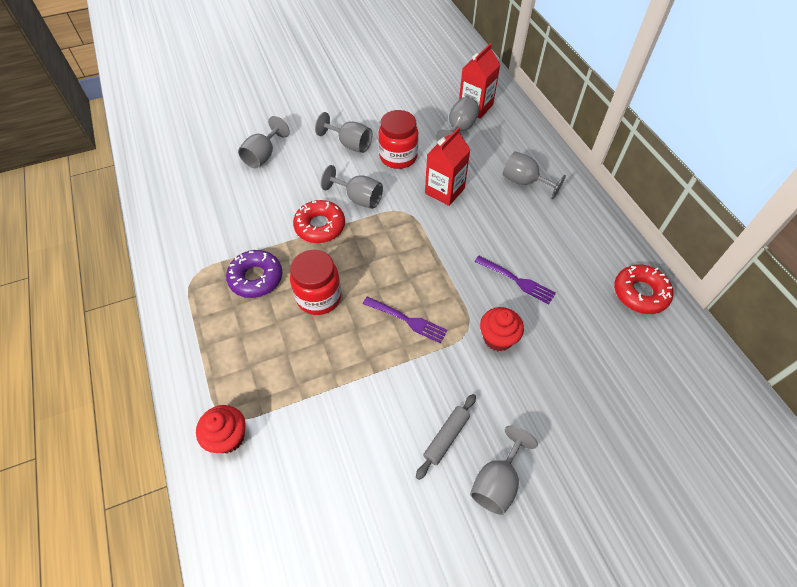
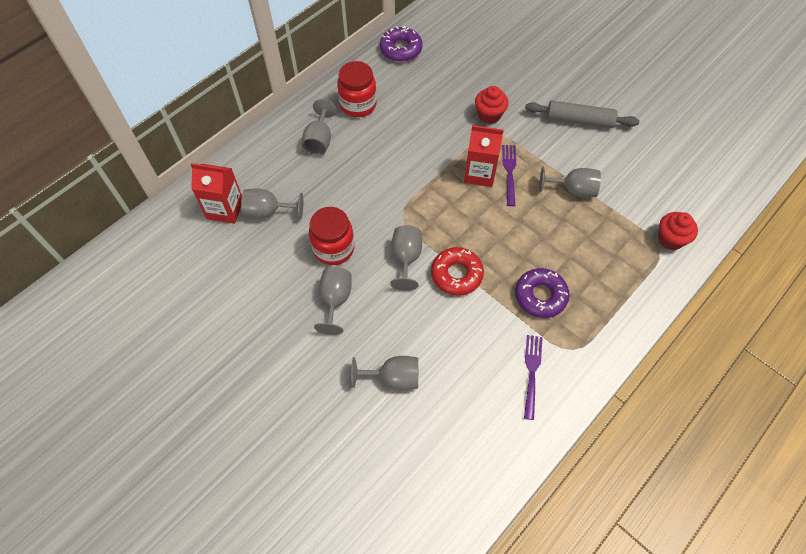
camera: 115 degrees left, 5 degrees up
red jar [290,250,341,315] -> red jar moved to [337,61,377,117]
grey rolling pin [416,394,476,480] -> grey rolling pin [525,100,639,128], size x1.54
red carton [425,127,471,206] -> red carton moved to [464,125,504,187]
grey goblet [470,426,538,515] -> grey goblet moved to [539,166,601,197]
purple fork [474,256,556,304] -> purple fork moved to [524,335,543,420]
red donut [614,264,673,314] -> purple donut [380,26,422,62]

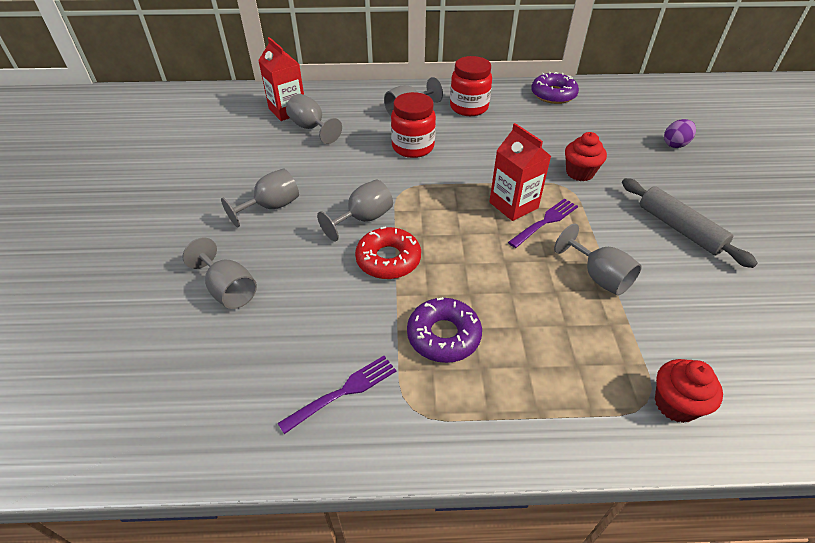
camera: 45 degrees right, 15 degrees down
red jar [309,207,355,265] -> red jar moved to [391,92,436,158]
none -> purple egg [664,119,696,148]

